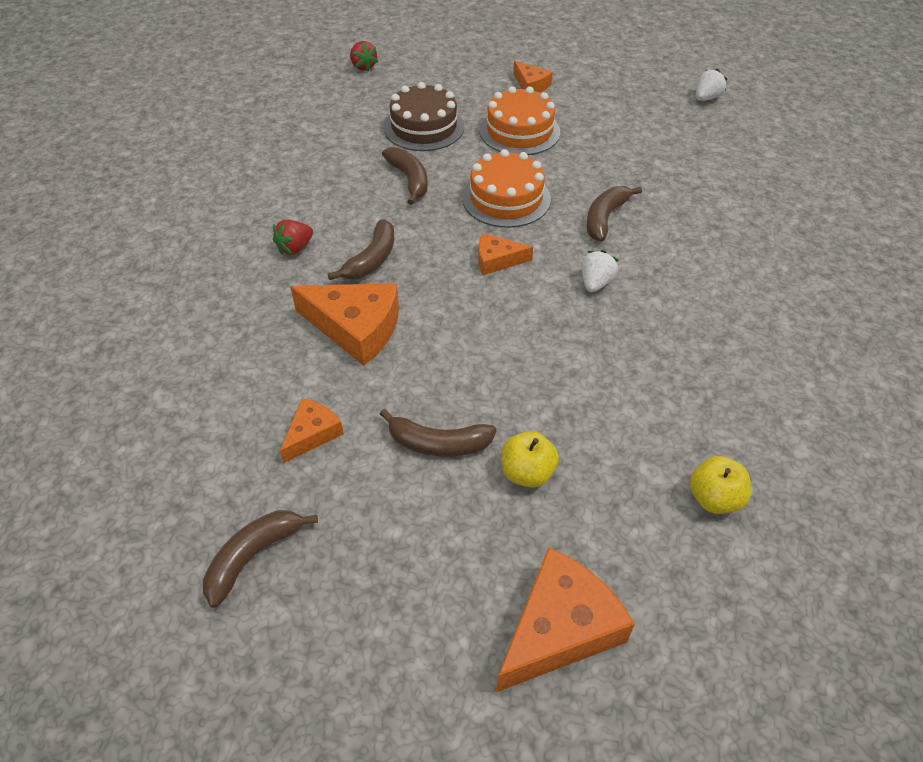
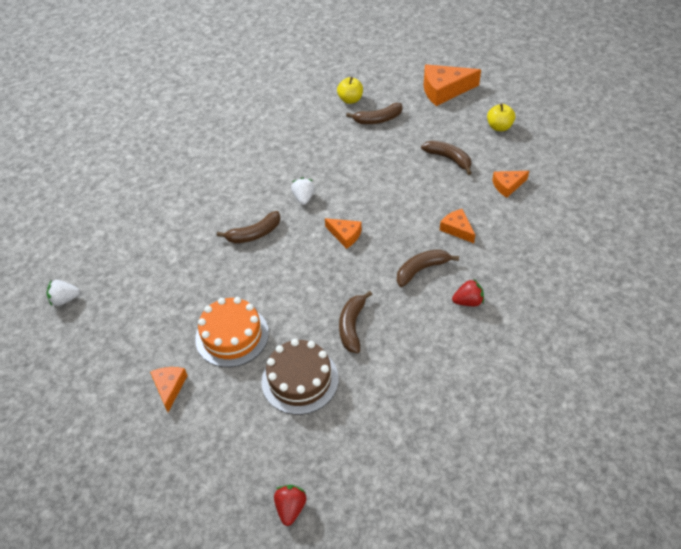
camera: 145 degrees left, 0 degrees up
brown banana [203,510,318,608] -> brown banana moved to [346,103,402,124]
orange cheese [290,283,399,366] -> orange cheese [440,209,475,243], size x0.55
orange cake [462,149,551,228] -> none
yellow apple [501,431,559,487] -> yellow apple moved to [487,104,515,131]
white strawberry [582,250,619,292] -> white strawberry turned 120 degrees clockwise [291,177,315,205]

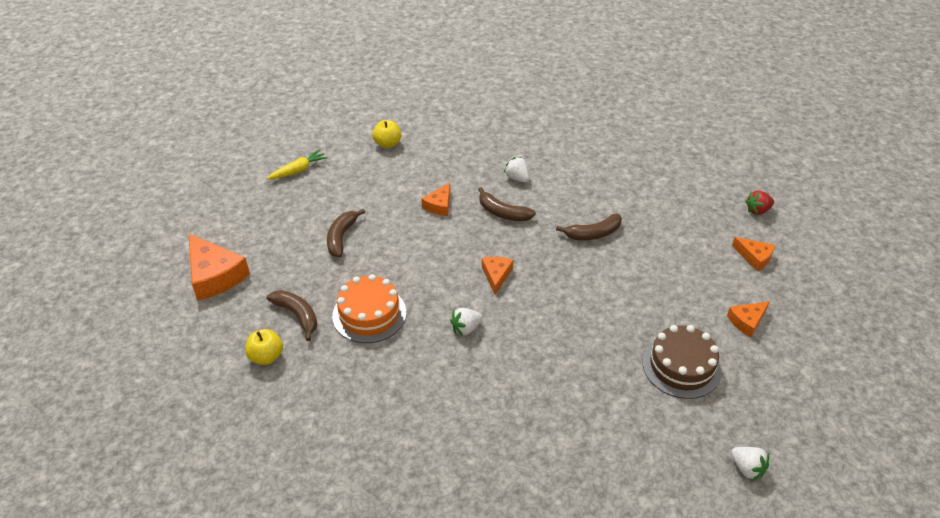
camera: 120 degrees left, 5 degrees down
orange cake [195,297,269,367] -> orange cake moved to [332,274,406,343]
brown banana [217,211,280,243] -> none
brown cake [261,339,339,415] -> brown cake moved to [642,325,722,399]
red strawberry [452,279,484,306] -> white strawberry [504,157,529,182]
yellow apple [487,104,515,131] -> yellow apple moved to [372,120,401,148]
orange cheese [492,171,529,198] -> orange cheese moved to [732,237,775,271]
none -> yellow carrot [266,149,328,180]

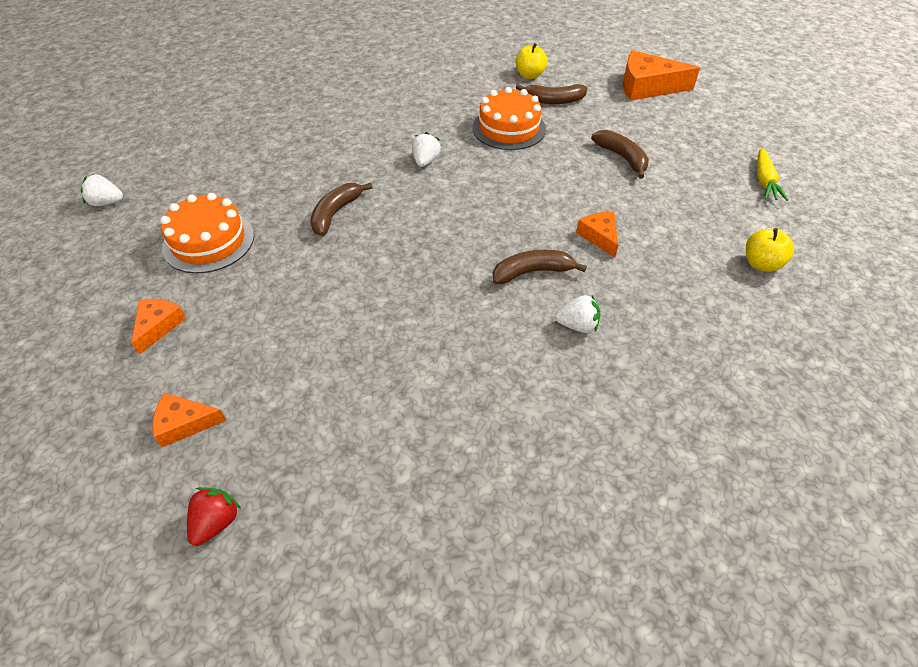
camera: 135 degrees right, 5 degrees up
orange cheese [482,257,513,295] -> none
brown banana [556,214,622,240] -> brown banana moved to [310,183,372,236]
brown cake [642,325,722,399] -> orange cake [160,193,254,273]

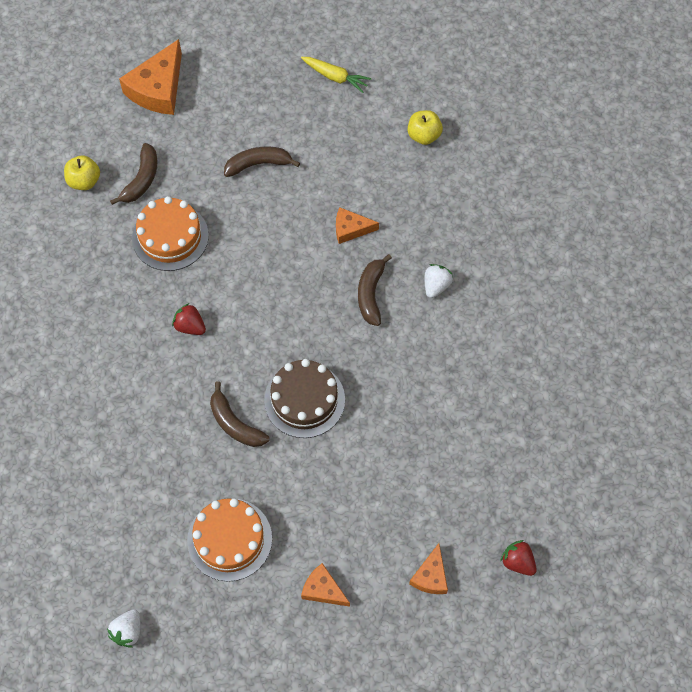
camera: 70 degrees left, 15 degrees up
white strawberry [412,132,441,167] -> red strawberry [172,303,206,335]
none -> brown cake [264,359,345,438]

